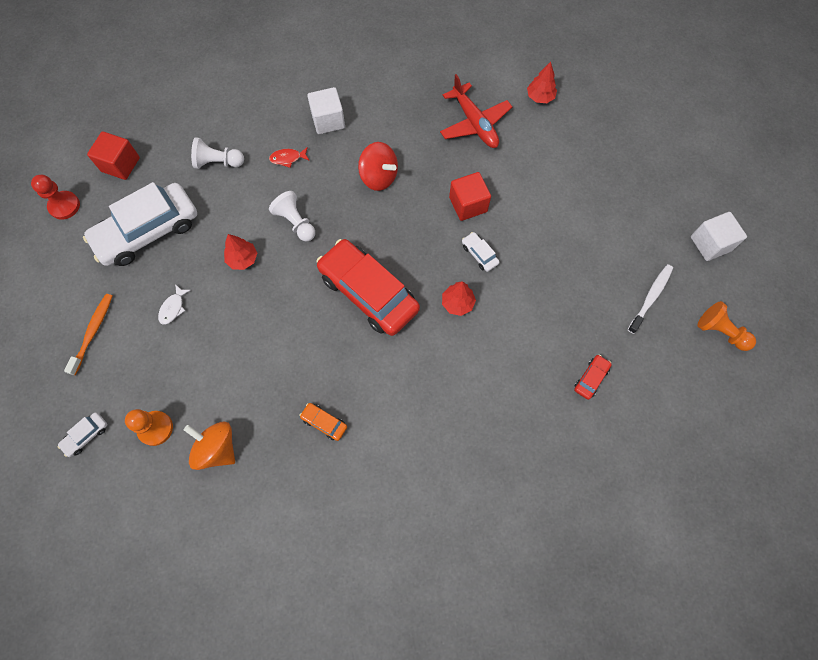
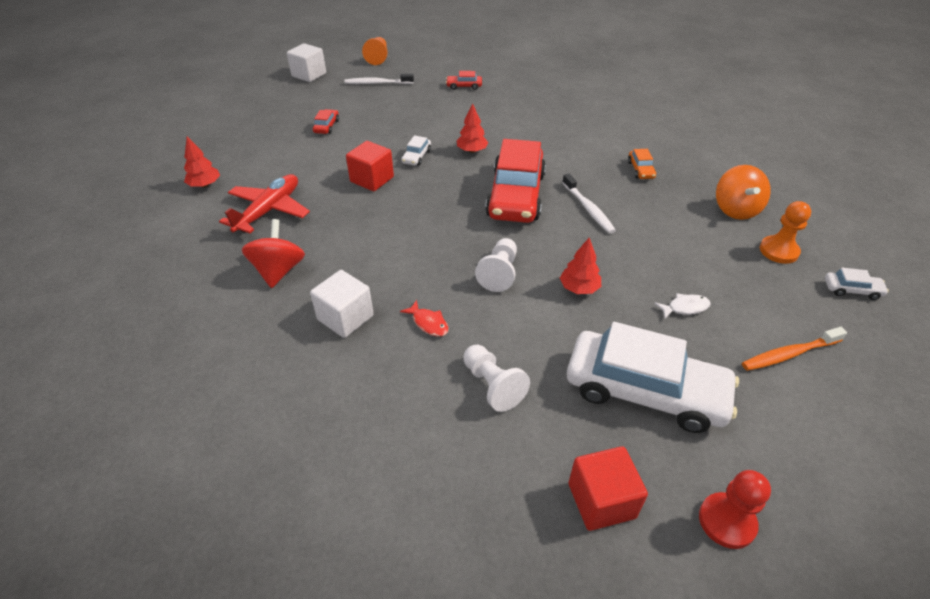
camera: 125 degrees left, 25 degrees down
red spinning top [358,142,398,191] -> red spinning top moved to [242,219,305,288]
none -> red car [313,109,339,134]
none -> white toothbrush [562,174,616,234]

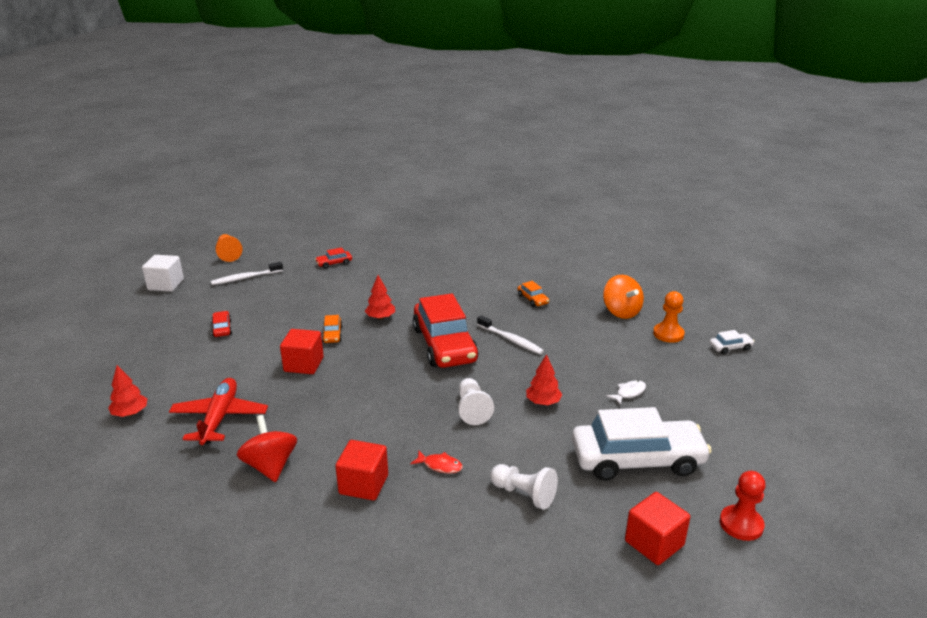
camera: 25 degrees left, 15 degrees down
white cube [310,270,374,338] -> red cube [335,440,388,500]
white car [401,135,431,166] -> orange car [322,315,343,343]
orange toothbrush [742,327,847,371] -> none

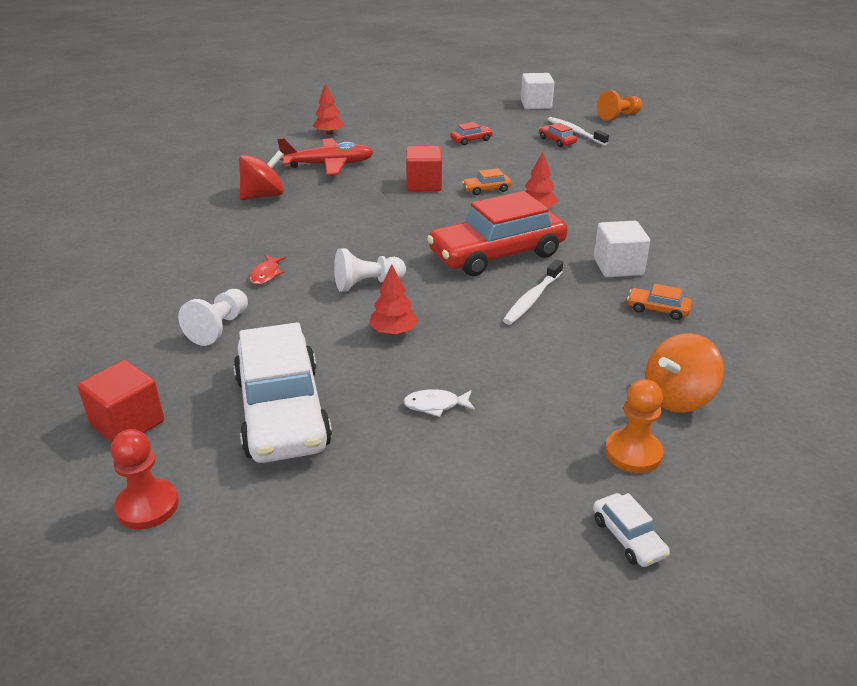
camera: 80 degrees right, 5 degrees up
red car [315,247,352,269] -> red car moved to [539,123,577,147]
red cube [335,440,388,500] -> none
orange car [517,281,549,307] -> orange car turned 60 degrees clockwise [627,284,692,320]
white fish [606,380,646,405] -> white fish turned 135 degrees clockwise [403,389,475,417]
none -> white cube [594,221,650,277]

